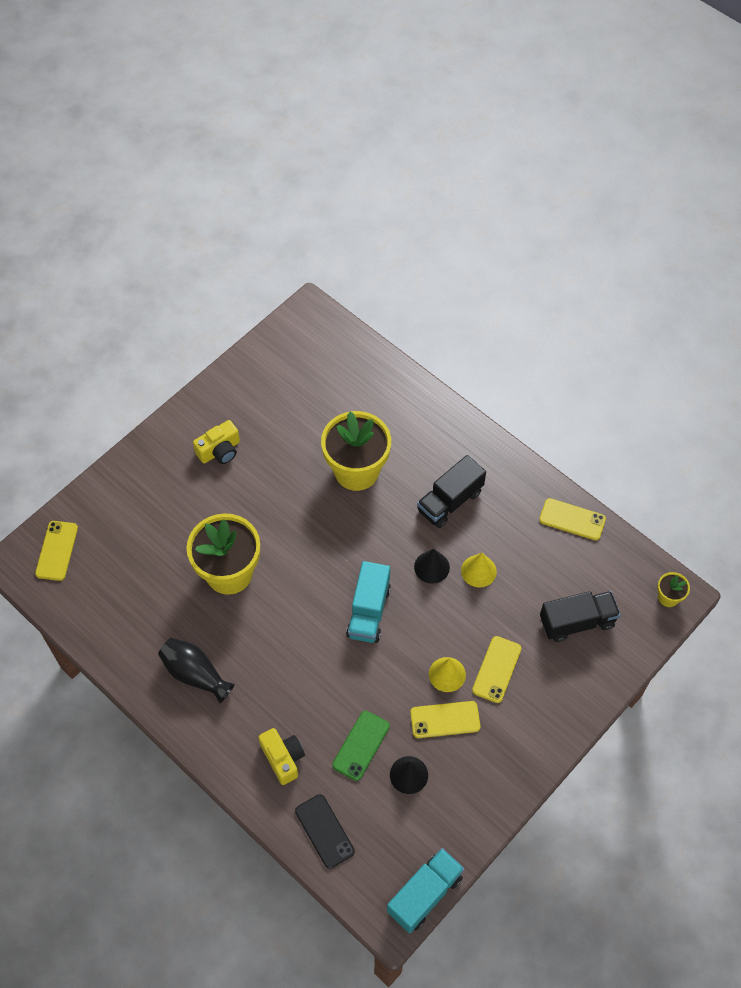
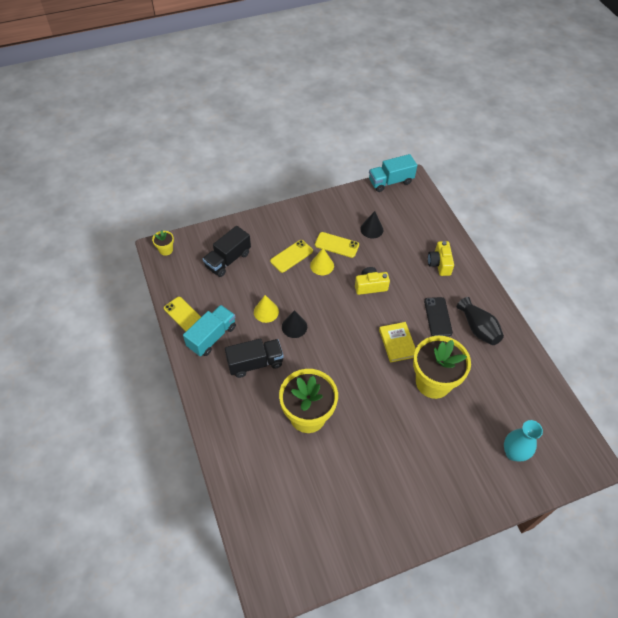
camera: 155 degrees left, 5 degrees down
yellow phone [35,521,78,581] -> none
yellow camera [193,420,240,464] -> yellow camera moved to [355,267,390,295]
black phone [295,794,355,869] -> black phone moved to [424,297,453,336]
green phone [332,711,390,781] -> none
turquoise truck [346,561,391,643] -> turquoise truck moved to [183,305,236,356]
black truck [540,591,620,642] -> black truck turned 60 degrees counterclockwise [203,226,251,277]
none -> yellow book [379,322,416,363]
none -> turquoise vase [504,420,543,461]

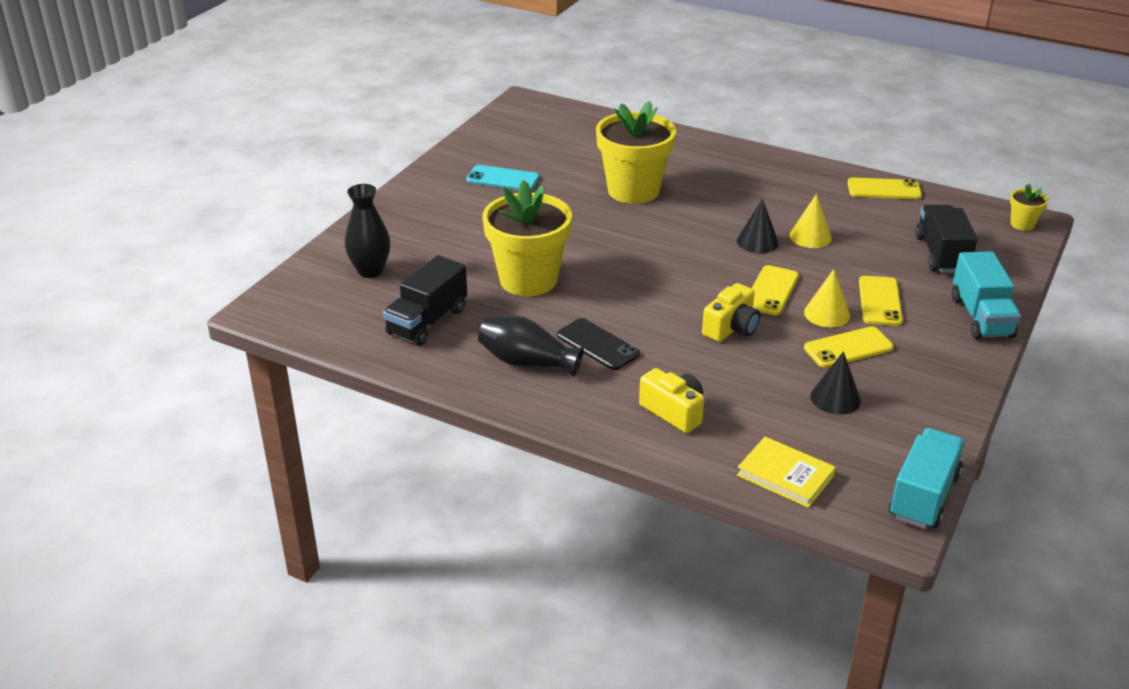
camera: 140 degrees right, 20 degrees down
turquoise truck [183,305,236,356] -> turquoise truck moved to [952,251,1021,339]
black truck [225,338,284,378] -> black truck moved to [383,255,467,346]
yellow book [379,322,416,363] -> yellow book moved to [737,437,836,508]
turquoise vase [504,420,543,461] -> black vase [345,184,390,278]
none -> turquoise phone [466,165,540,190]
none -> yellow phone [751,265,799,315]

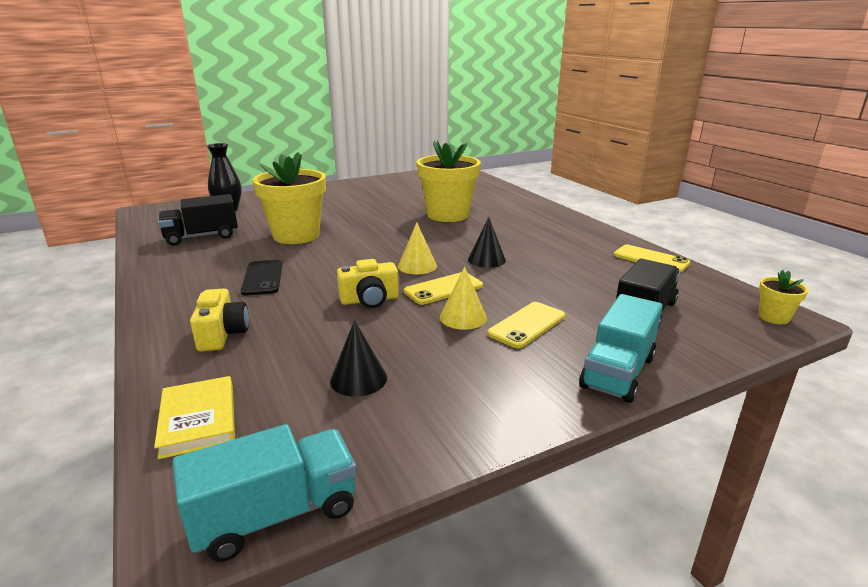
camera: 35 degrees right, 10 degrees down
turquoise phone [466,165,540,190] -> none
black vase [478,315,584,377] -> none
yellow cone [790,194,832,248] -> yellow cone moved to [398,222,437,274]
yellow phone [804,326,894,368] -> none

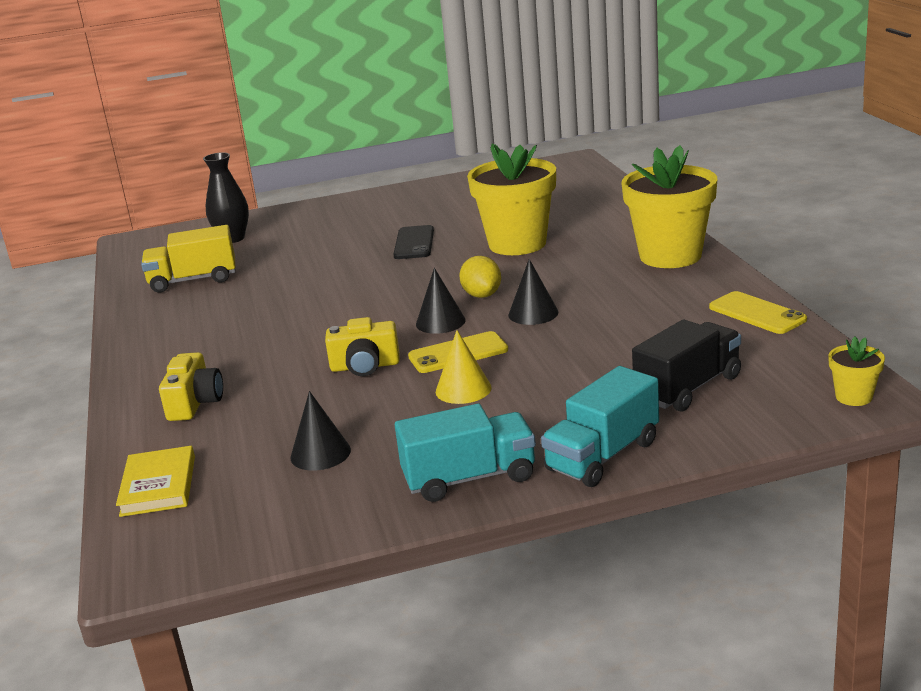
camera: 15 degrees right, 0 degrees up
black truck [158,194,238,245] -> yellow truck [141,225,236,293]
turquoise truck [173,424,357,562] -> turquoise truck moved to [395,404,536,502]
black phone [241,260,283,295] -> black phone moved to [393,225,434,259]
yellow flower pot [253,152,326,244] -> yellow flower pot moved to [621,145,717,268]
yellow cone [398,222,437,274] -> black cone [416,268,466,334]
yellow phone [487,302,565,348] -> none
none -> yellow lemon [459,256,501,298]

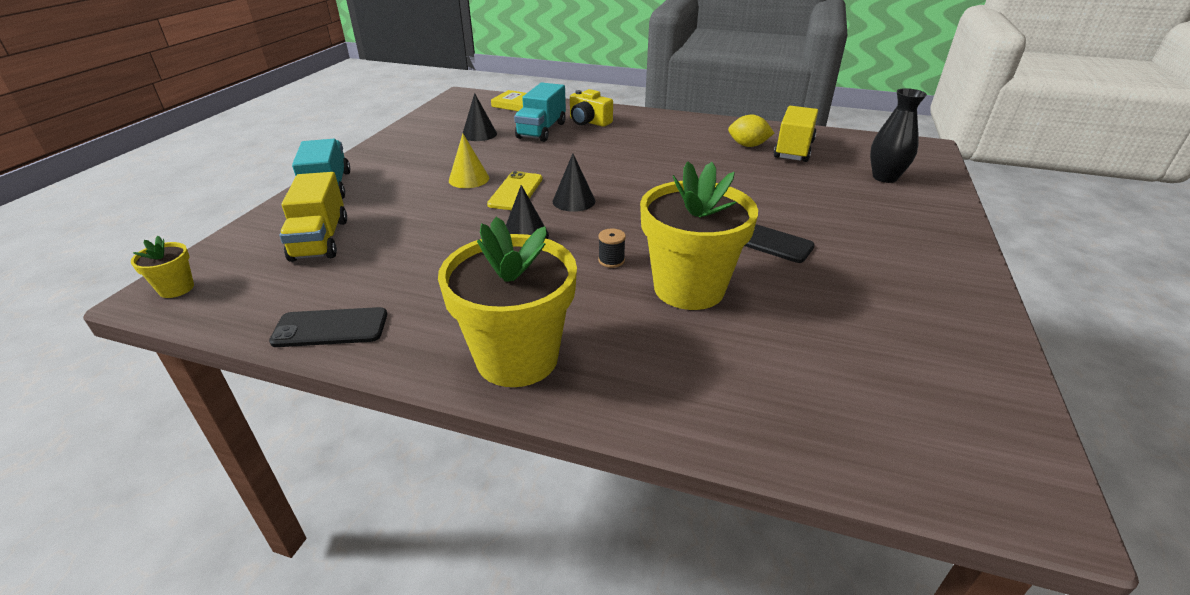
camera: 120 degrees right, 10 degrees up
yellow camera [325,317,400,376] -> none
turquoise truck [395,404,536,502] -> turquoise truck moved to [514,82,566,142]
yellow lemon [459,256,501,298] -> yellow lemon moved to [728,115,774,147]
black truck [632,320,741,412] -> yellow truck [279,172,347,262]
yellow phone [709,291,807,334] -> black phone [269,307,387,347]
none -> black spool [598,228,626,268]

